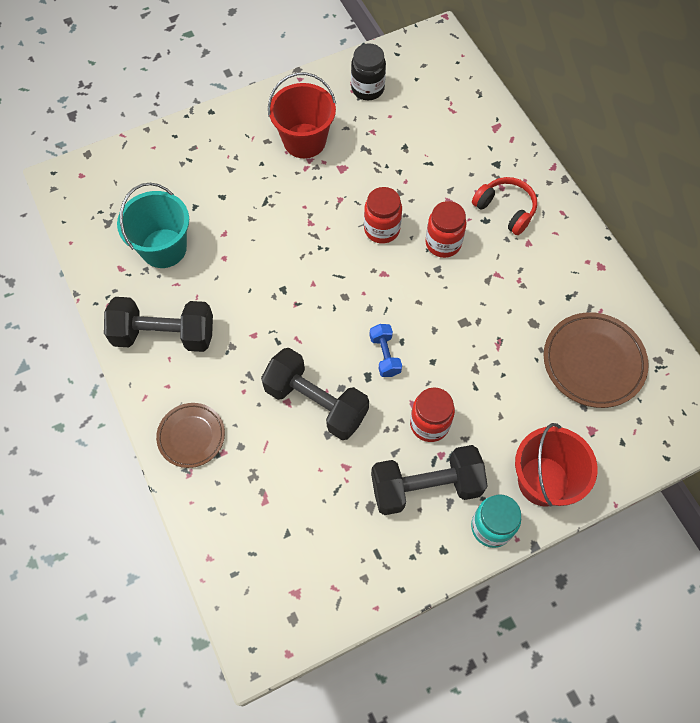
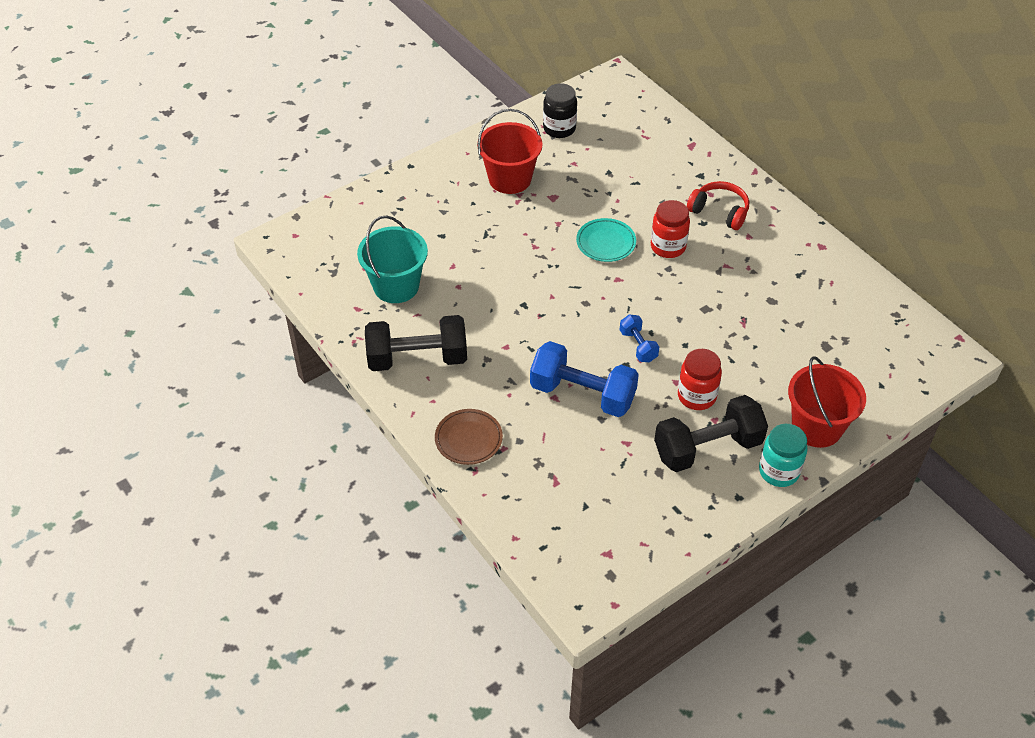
camera: 10 degrees left, 15 degrees down
black dumbbell [261,348,369,440] -> blue dumbbell [530,341,639,417]
red jar [364,187,402,244] -> turquoise plate [576,218,636,262]
brown plate [544,312,649,408] -> none

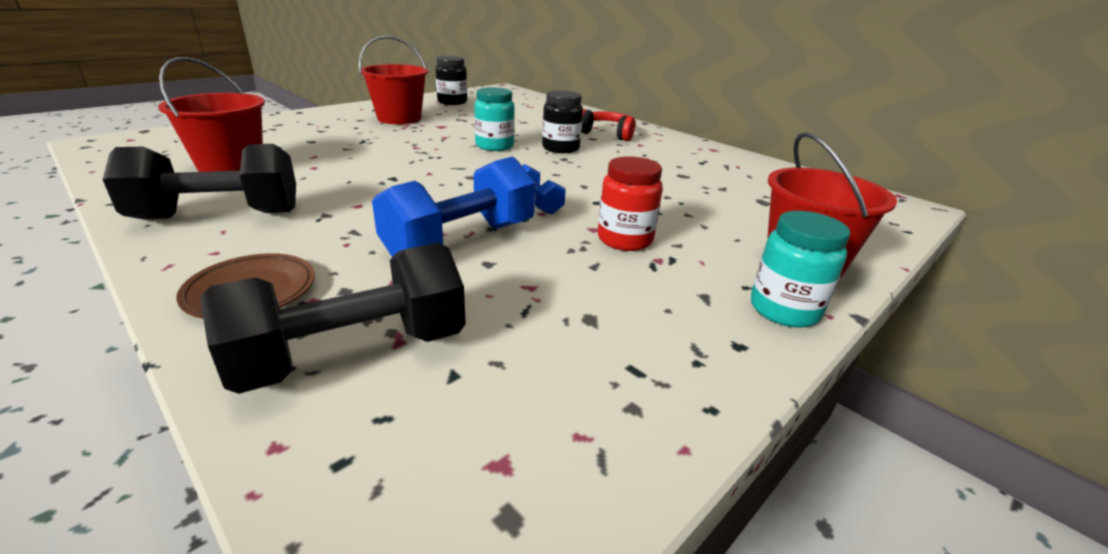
camera: 10 degrees left, 20 degrees down
turquoise bucket [357,216,428,303] -> red bucket [158,57,265,172]
blue dumbbell [530,341,639,417] -> blue dumbbell turned 60 degrees counterclockwise [372,157,535,257]
turquoise plate [576,218,636,262] -> turquoise jar [474,87,515,151]
red jar [651,200,690,258] -> black jar [542,90,583,153]
black dumbbell [654,395,768,472] -> black dumbbell moved to [200,243,466,394]

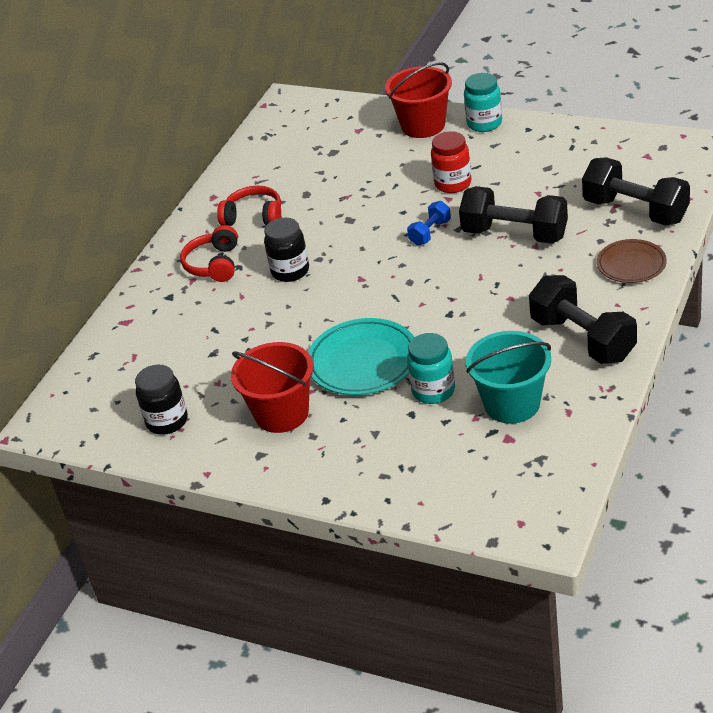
camera: 105 degrees left, 10 degrees up
red bucket [158,57,265,172] -> turquoise bucket [466,331,551,424]
blue dumbbell [372,157,535,257] -> black dumbbell [459,186,568,244]
turquoise jar [474,87,515,151] -> turquoise jar moved to [407,333,455,404]
none -> red headphones [217,186,281,226]
none -> turquoise plate [308,318,415,395]

